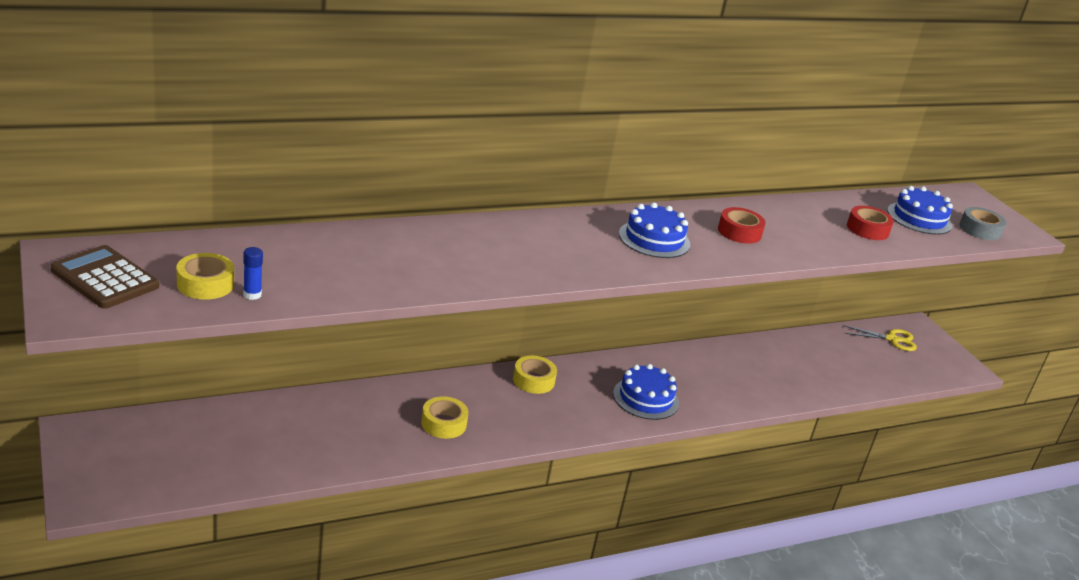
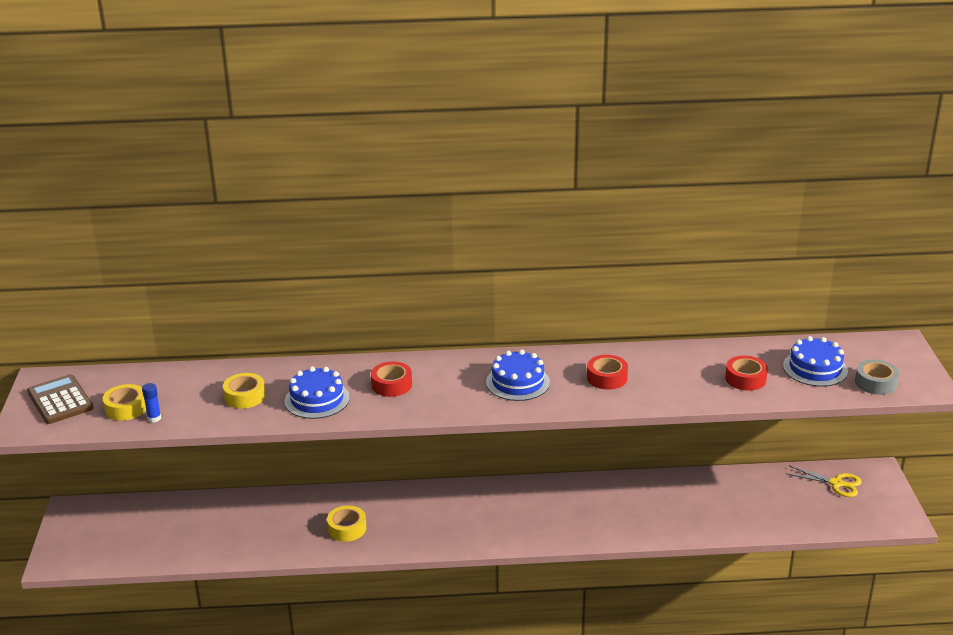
camera: 25 degrees right, 0 degrees up
yellow tape [513,355,557,394] -> yellow tape moved to [223,373,266,409]
blue cake [613,364,679,420] -> blue cake moved to [284,366,350,419]
none -> red tape [371,362,412,397]

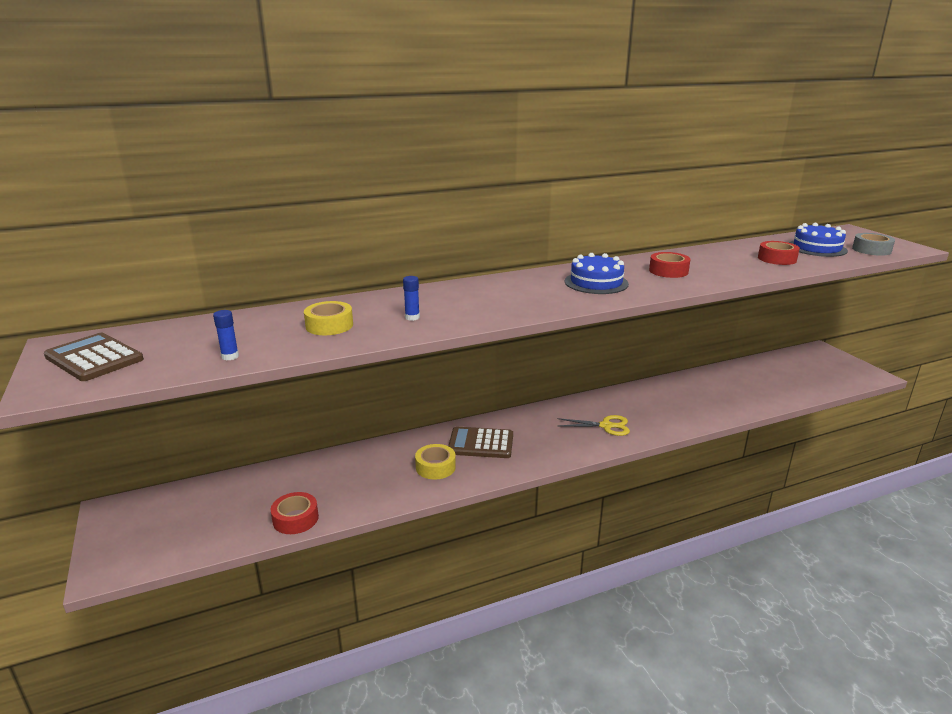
camera: 20 degrees left, 5 degrees down
yellow tape [103,384,146,421] -> none
blue cake [284,366,350,419] -> blue glue stick [403,276,420,321]
red tape [371,362,412,397] -> red tape moved to [271,492,319,534]
yellow scissors [786,466,862,497] -> yellow scissors moved to [557,415,630,436]
none -> brown calculator [448,427,513,458]

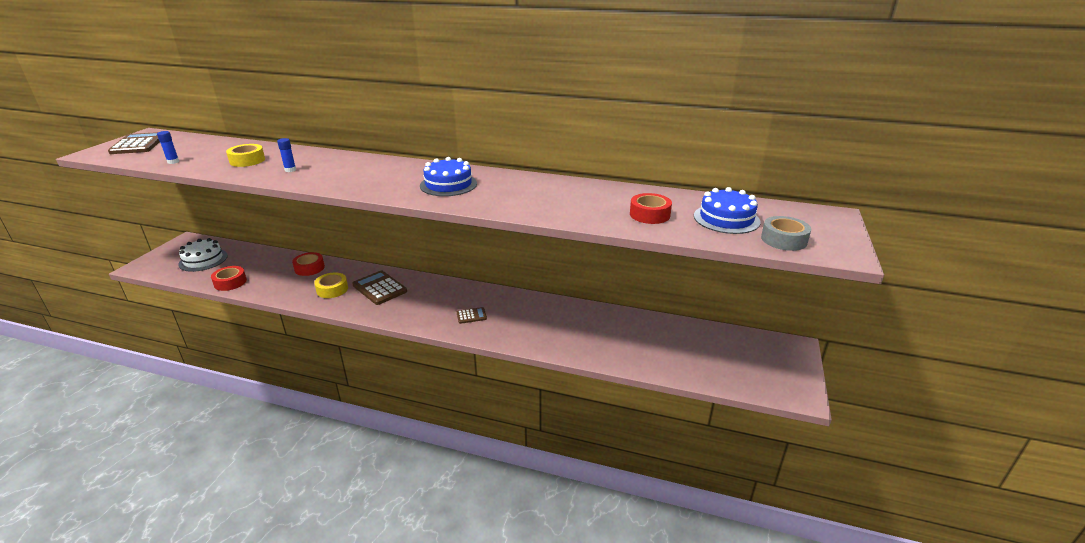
camera: 40 degrees right, 5 degrees up
yellow scissors [557,415,630,436] -> brown calculator [457,307,487,324]
red tape [649,252,690,278] -> red tape moved to [292,252,325,276]
none -> white cake [178,238,228,272]

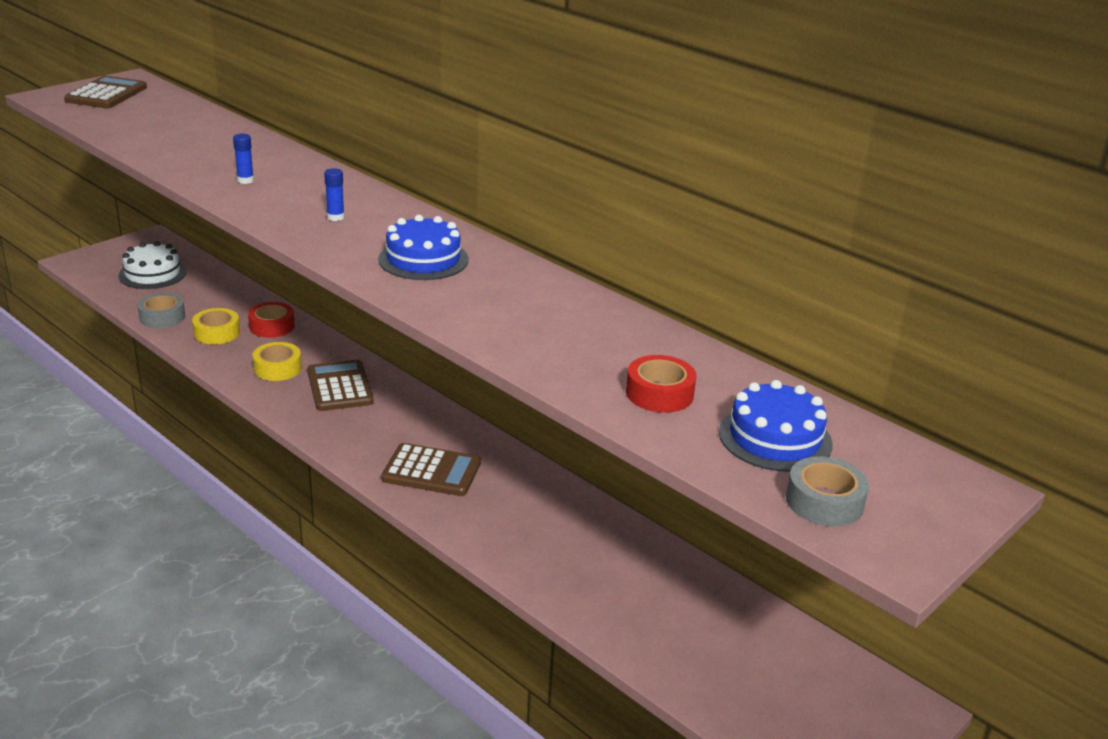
camera: 25 degrees right, 0 degrees up
blue glue stick [157,131,179,164] -> blue glue stick moved to [324,168,344,221]
red tape [211,266,247,291] -> grey tape [137,293,185,328]
yellow tape [226,144,265,167] -> yellow tape moved to [192,308,240,344]
brown calculator [457,307,487,324] -> brown calculator [381,443,481,496], size x1.90

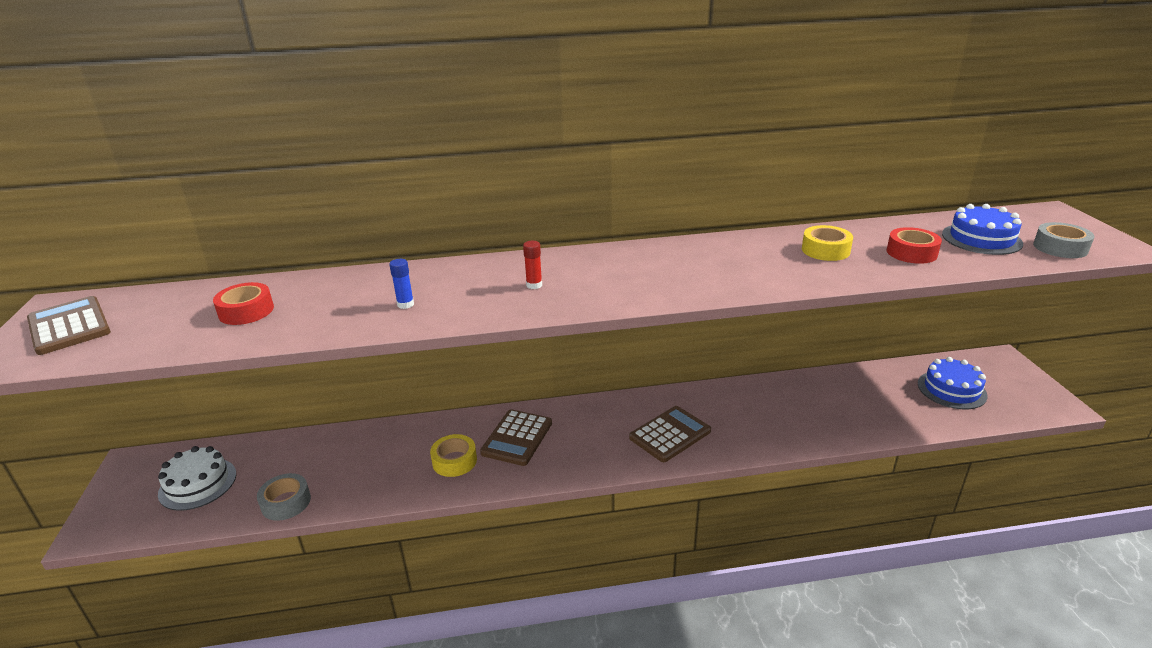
camera: 50 degrees left, 0 degrees up
yellow tape [192,308,240,344] -> yellow tape moved to [802,225,853,261]
red tape [248,302,295,338] -> red tape moved to [213,282,274,325]
brown calculator [307,360,374,411] -> brown calculator turned 90 degrees counterclockwise [480,409,552,466]
blue glue stick [324,168,344,221] -> red glue stick [523,241,542,289]
blue cake [378,215,469,280] -> blue cake moved to [918,357,988,409]

